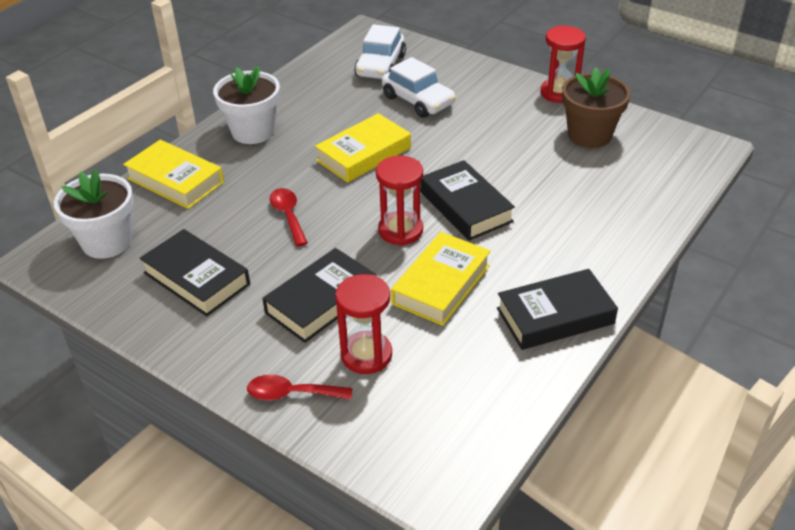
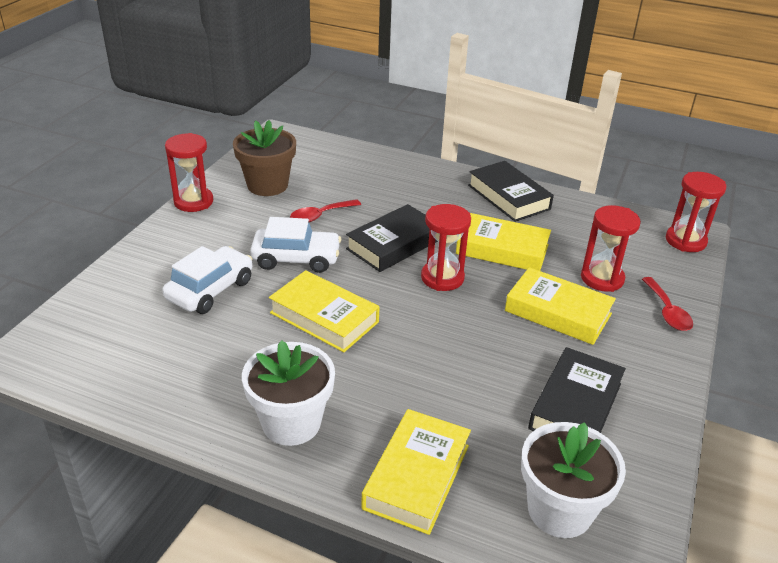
camera: 105 degrees left, 5 degrees down
black book [262,248,376,343] -> yellow book [505,267,616,345]
red spoon [270,188,308,246] -> red spoon moved to [290,199,361,222]
white car [354,24,406,79] -> white car moved to [250,217,341,273]
none -> red hourglass [666,172,726,252]

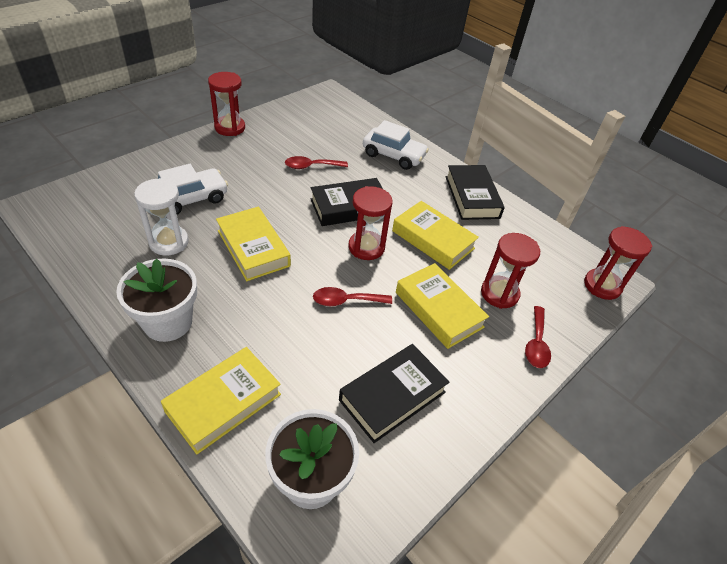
camera: 20 degrees right, 10 degrees up
brown flower pot [233,120,296,196] -> none
white car [250,217,341,273] -> white car moved to [363,120,429,170]
none -> white hourglass [134,178,189,256]
none -> red spoon [313,287,392,306]

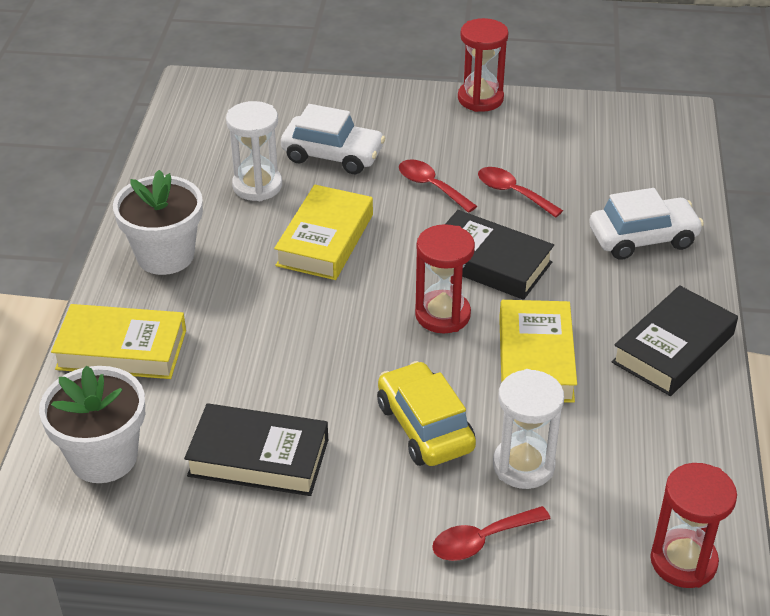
camera: 55 degrees right, 5 degrees down
red spoon [313,287,392,306] -> red spoon moved to [399,159,477,213]
white car [363,120,429,170] -> white car turned 90 degrees counterclockwise [589,188,704,260]
yellow book [396,263,489,349] -> yellow car [377,361,476,466]
red hourglass [481,233,540,309] -> white hourglass [493,369,564,489]

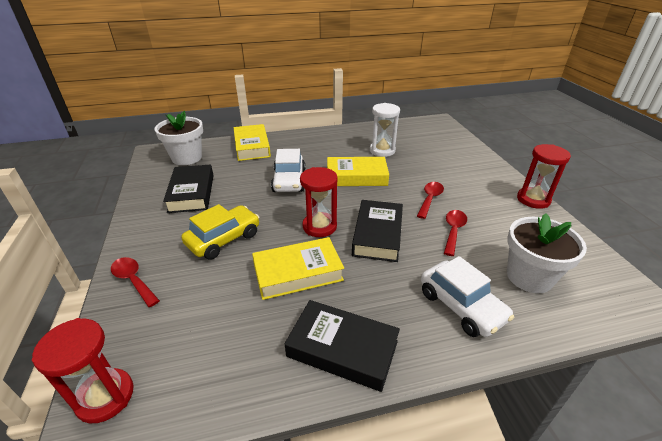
camera: 70 degrees right, 5 degrees down
white flower pot [113,170,203,275] -> white flower pot moved to [507,213,587,293]
white car [281,104,385,174] -> white car moved to [271,149,305,192]
white hourglass [493,369,564,489] -> none

